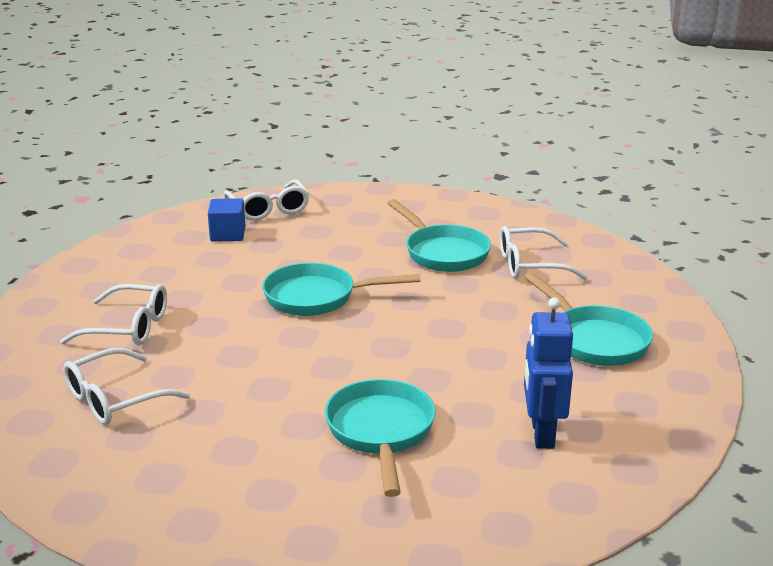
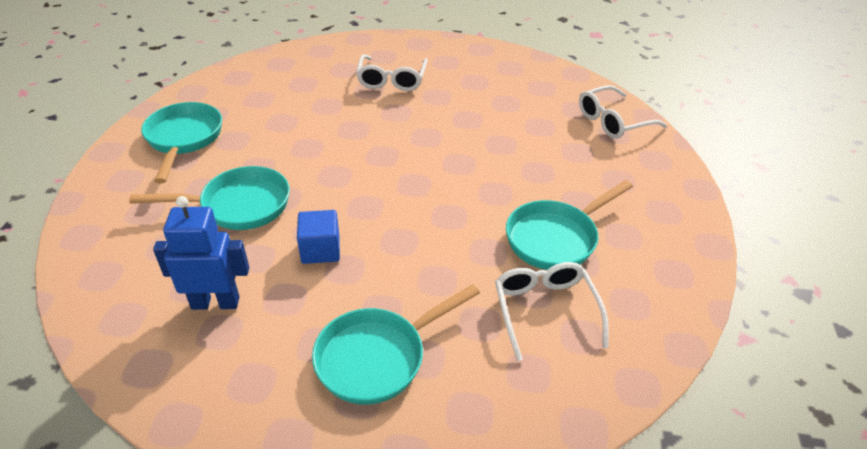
camera: 85 degrees right, 15 degrees up
white glasses [63,348,190,425] -> none
blue cube [208,198,245,242] -> blue cube moved to [297,210,340,264]
turquoise pan [262,263,420,316] -> turquoise pan moved to [141,102,222,183]

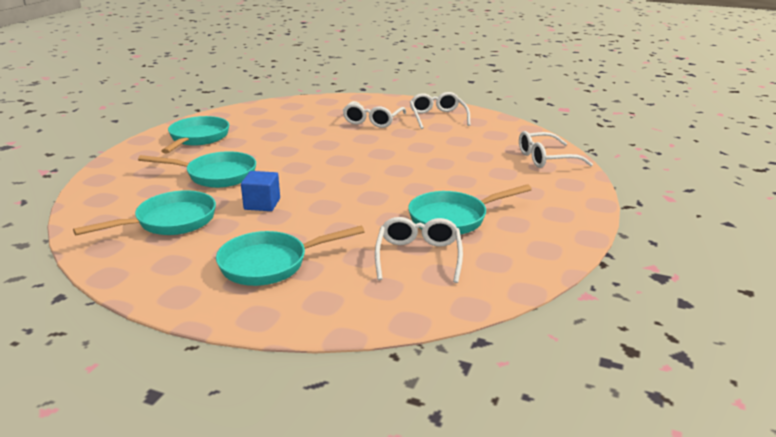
camera: 15 degrees right, 15 degrees down
blue robot [153,196,249,310] -> turquoise pan [73,190,216,235]
none -> white glasses [410,92,470,129]

